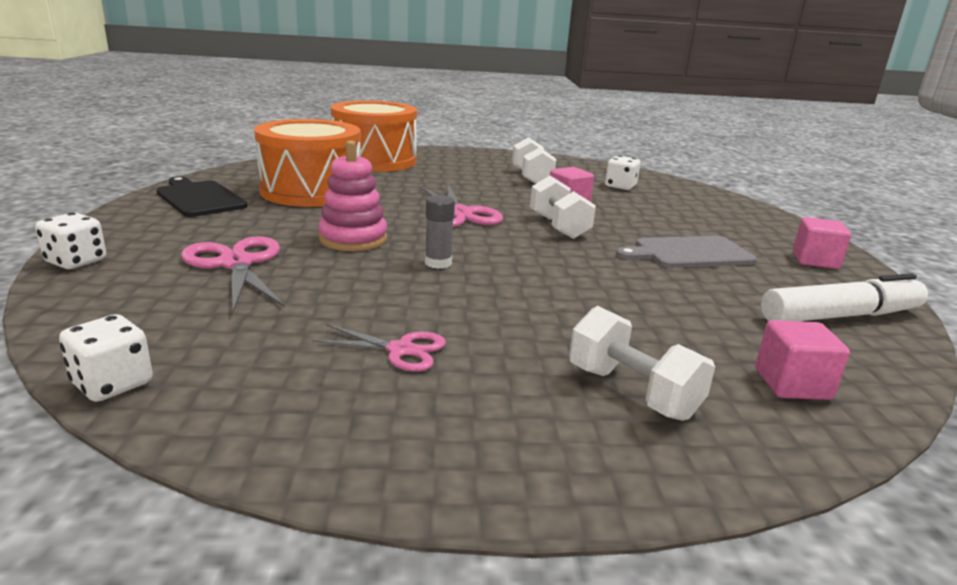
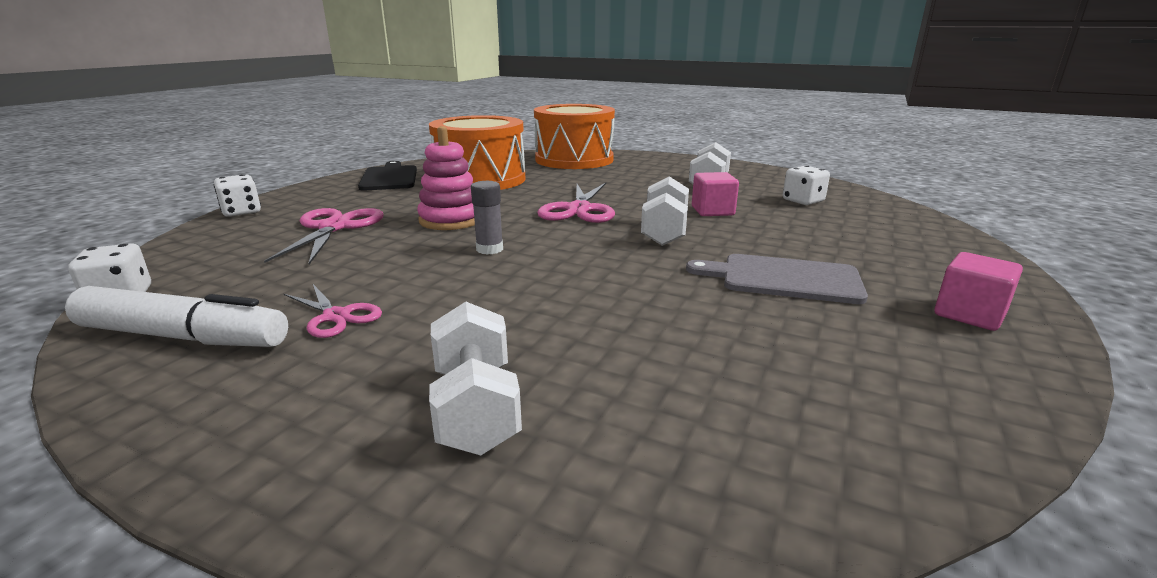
camera: 30 degrees right, 0 degrees up
pink cube [755,320,850,400] -> none
white marker [761,273,928,321] -> white marker moved to [65,286,288,347]

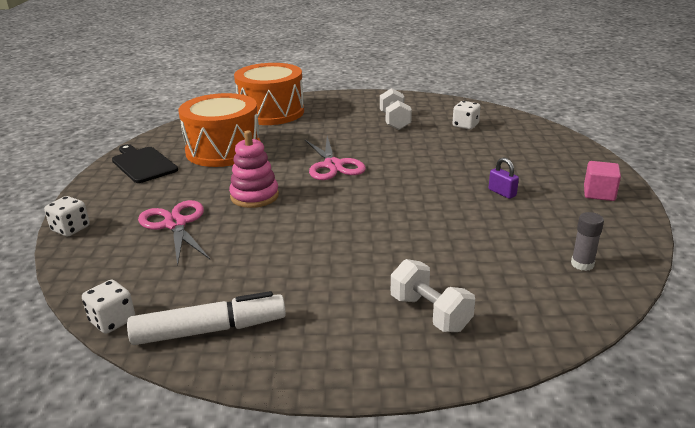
camera: 25 degrees left, 5 degrees up
pink scissors [284,284,382,338] -> none
grey glue stick [471,181,503,254] -> grey glue stick moved to [571,212,604,271]
white dumbbell [641,176,689,246] -> none
grey cutting board [686,254,868,304] -> purple padlock [488,157,519,199]
pink cube [692,172,739,216] -> none

